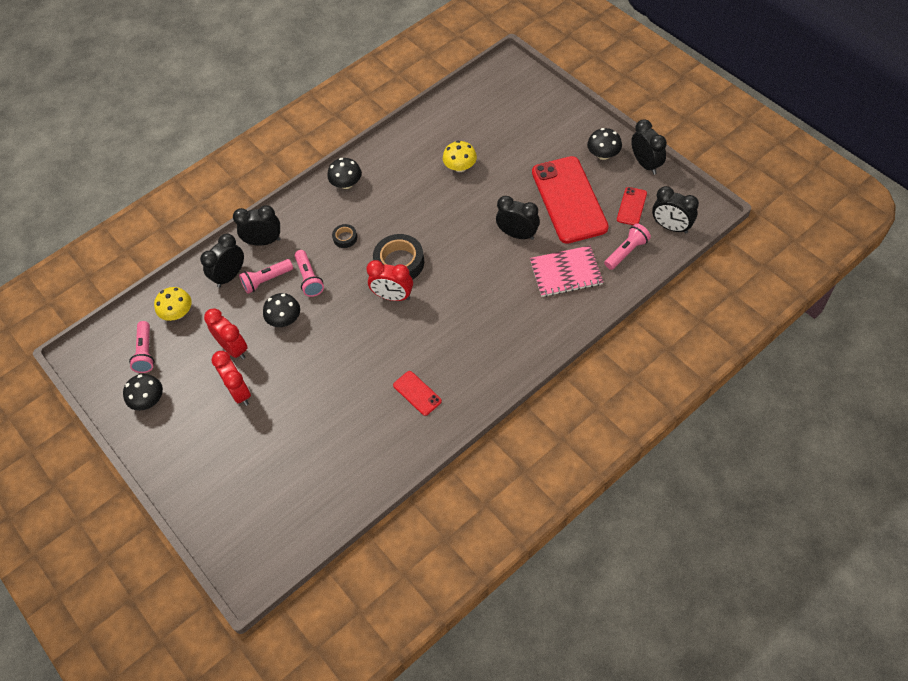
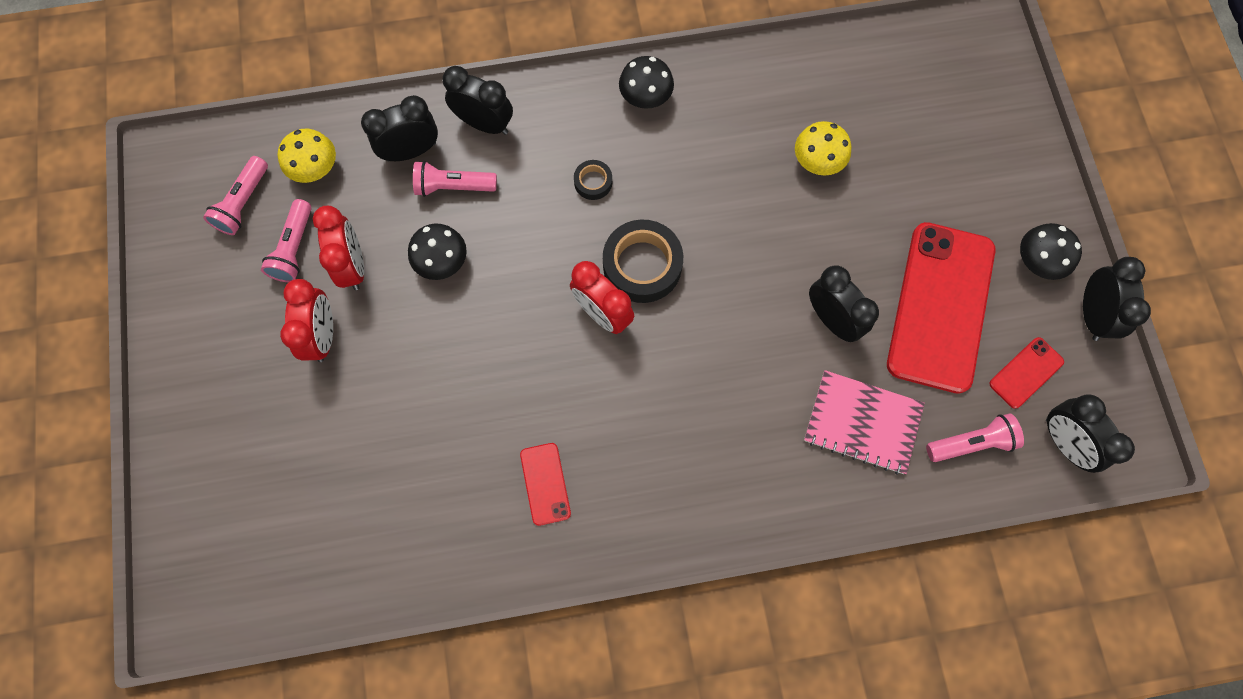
camera: 25 degrees right, 15 degrees up
black mushroom [123,374,163,411] -> none
pink flashlight [295,250,324,297] -> pink flashlight moved to [261,199,312,282]

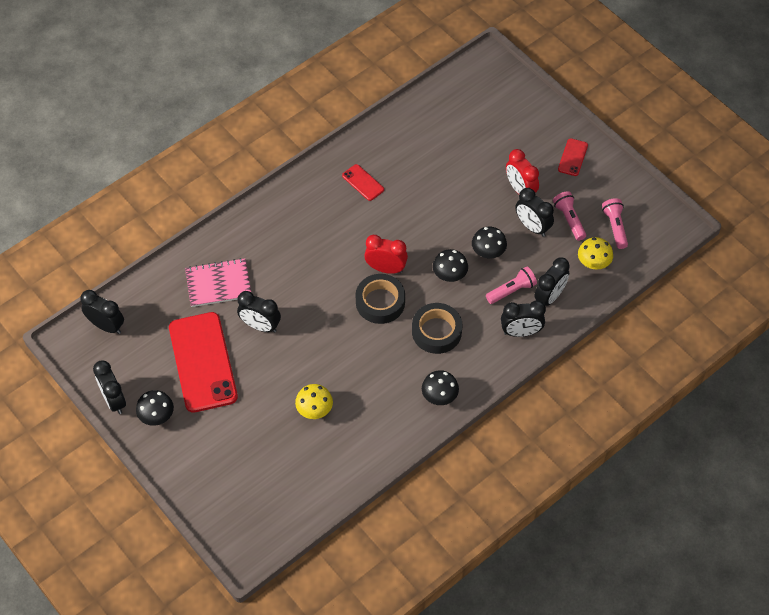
camera: 150 degrees right, 15 degrees down
red clock [312,206,364,290] -> black clock [515,188,554,237]
black tape [574,160,612,200] -> black tape [412,303,462,354], size x2.01
pink flashlight [926,413,1024,462] -> none
red phone [989,337,1064,409] -> red phone moved to [558,138,588,176]
none -> black mushroom [433,249,468,282]

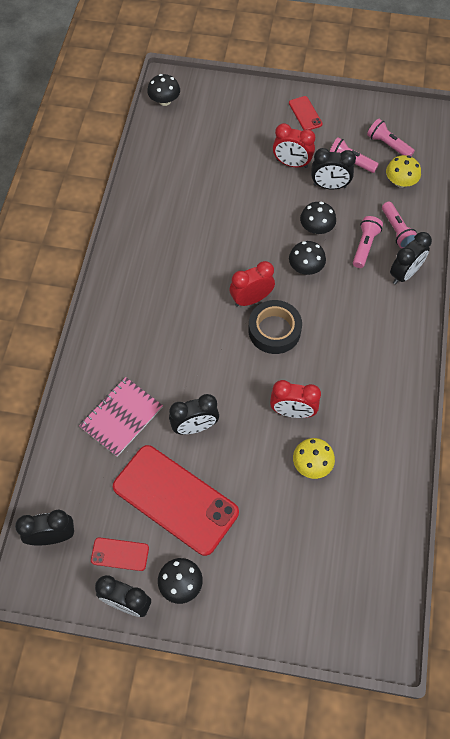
camera: 40 degrees left, 5 degrees up
red phone [342,164,384,201] -> red phone moved to [91,537,149,571]
black tape [412,303,462,354] -> none
black mushroom [422,370,459,405] -> black mushroom moved to [147,74,180,106]
black clock [534,257,570,306] -> pink flashlight [382,202,417,249]
none -> red clock [270,380,321,418]

